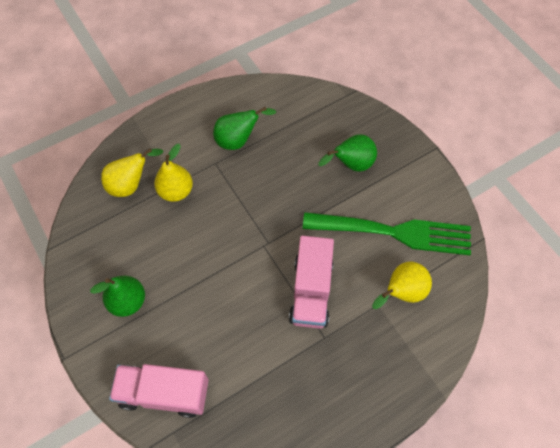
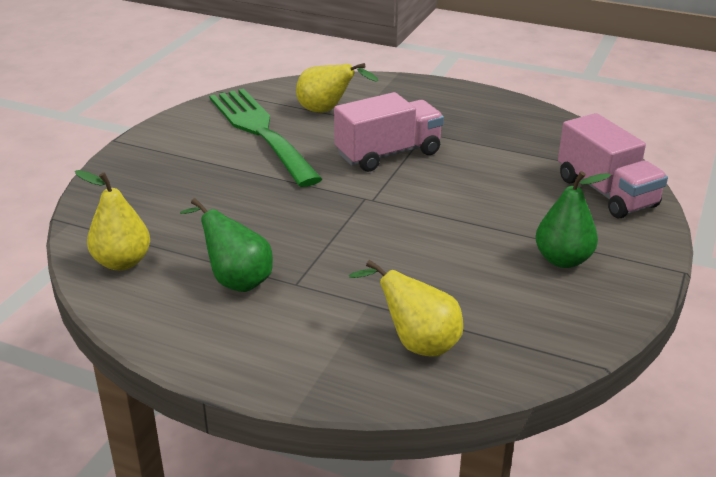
camera: 125 degrees left, 30 degrees down
yellow pear [154,144,193,202] -> yellow pear moved to [75,170,150,271]
green pear [318,134,377,172] -> none

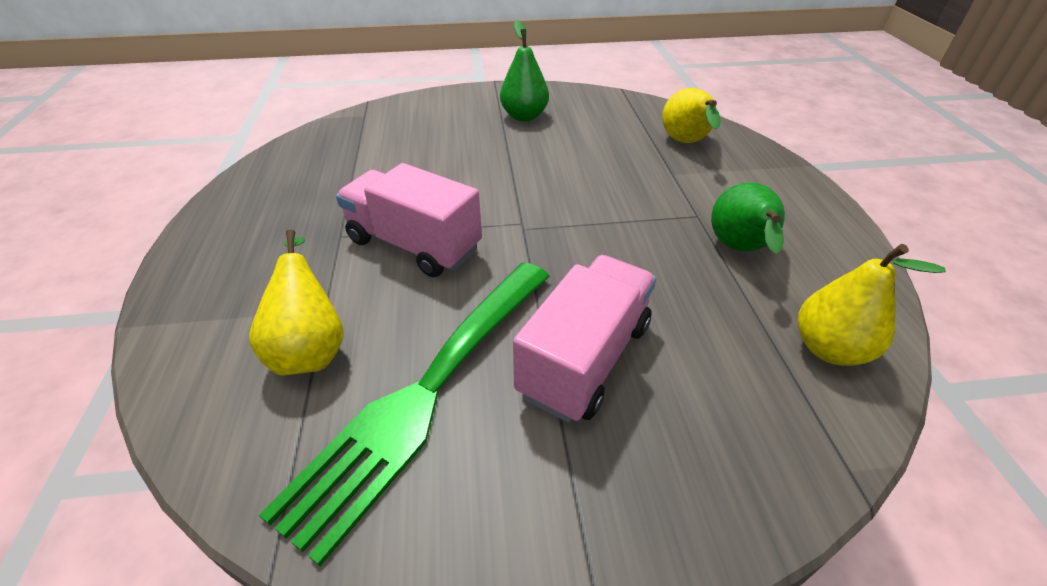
camera: 120 degrees left, 10 degrees up
pink truck [558,113,668,218] -> pink truck moved to [513,255,656,422]

